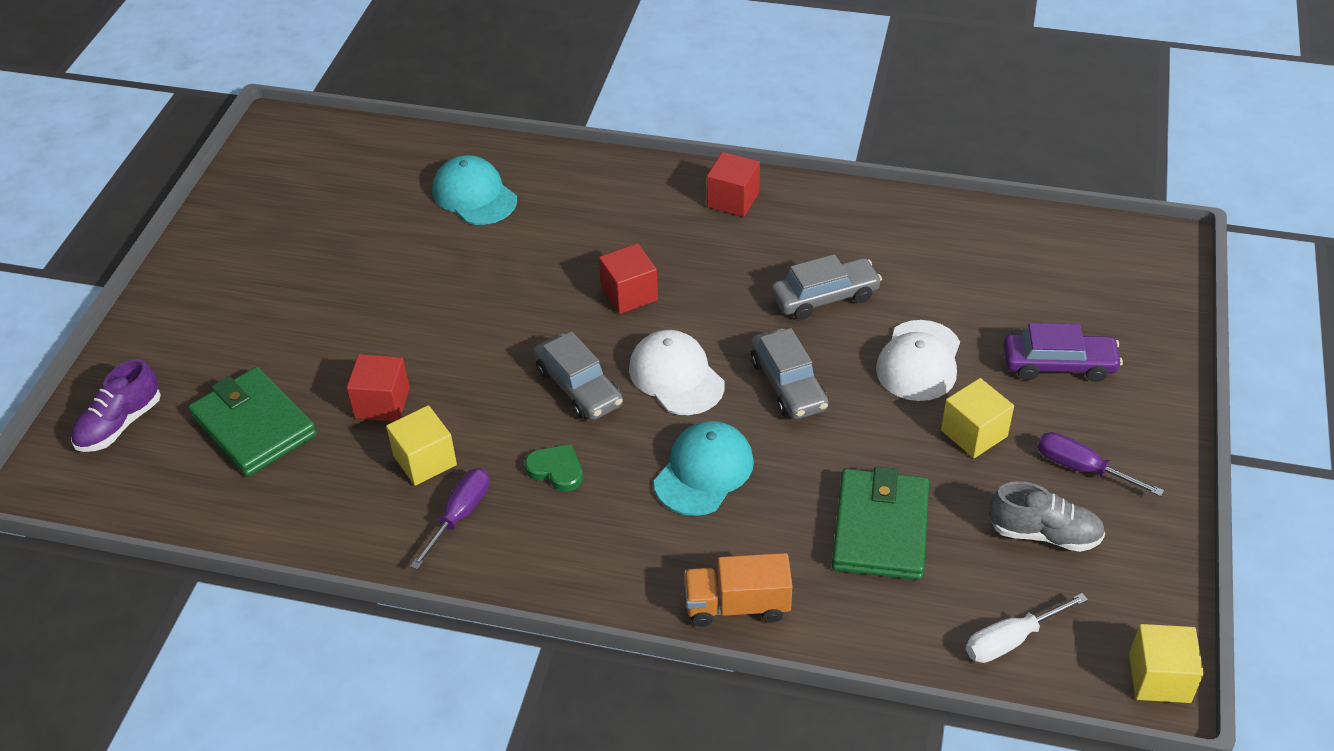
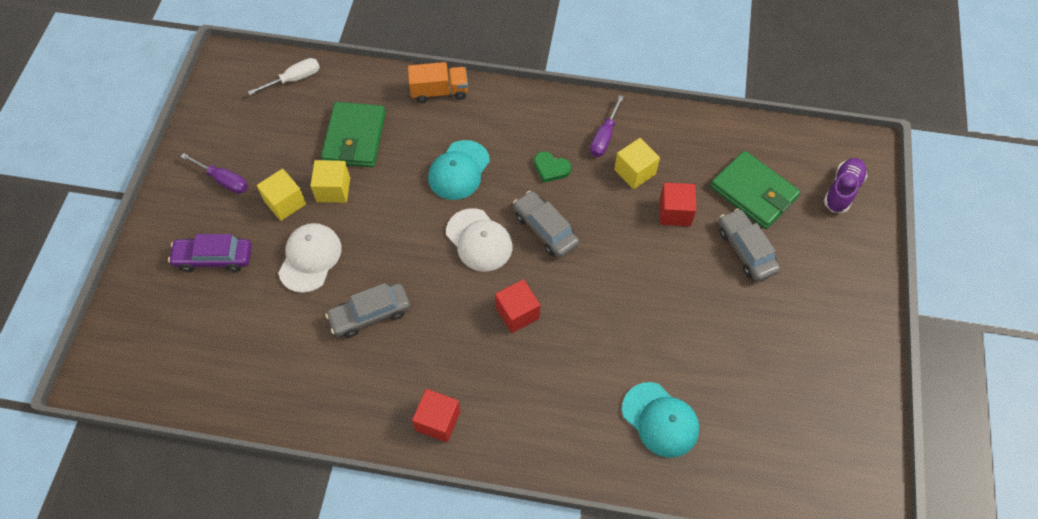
camera: 175 degrees right, 15 degrees up
grey car [750,328,828,420] -> grey car moved to [719,208,780,282]
grey shoe [989,481,1105,552] -> none
yellow cube [1129,624,1204,703] -> yellow cube moved to [310,160,350,203]

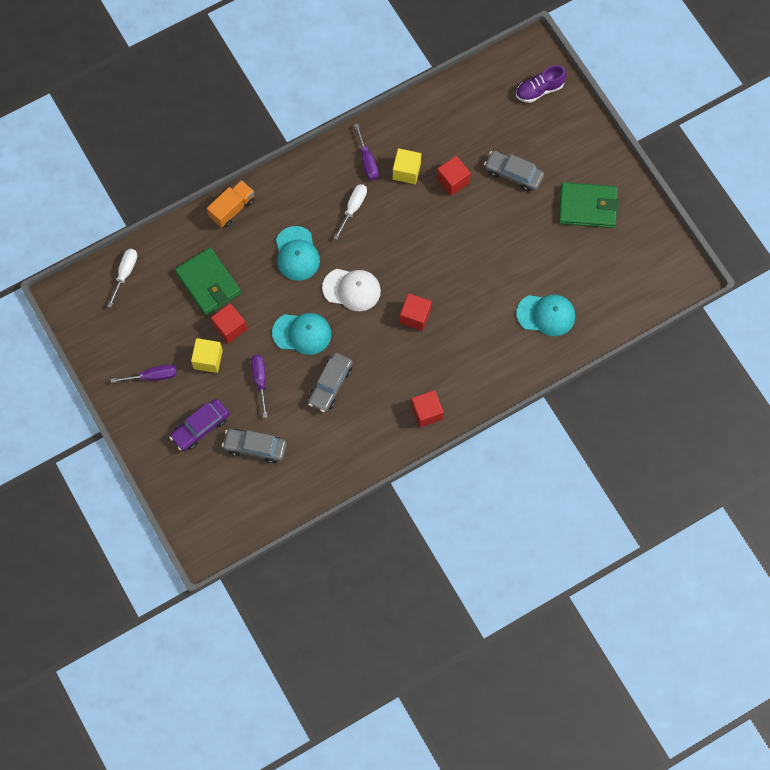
camera: 40 degrees left, 10 degrees up
white cap [278,223,342,293] -> purple screwdriver [251,355,268,418]
yellow cube [310,160,350,203] -> red cube [211,303,247,343]
grey car [513,191,579,258] -> grey car moved to [222,429,287,463]
green heart [534,151,571,183] -> white screwdriver [334,184,367,240]
green wallet [710,151,800,229] -> green wallet moved to [559,182,619,228]
purple shoe [824,158,867,213] -> purple shoe turned 105 degrees counterclockwise [516,65,567,103]
none -> turquoise cap [272,313,331,355]

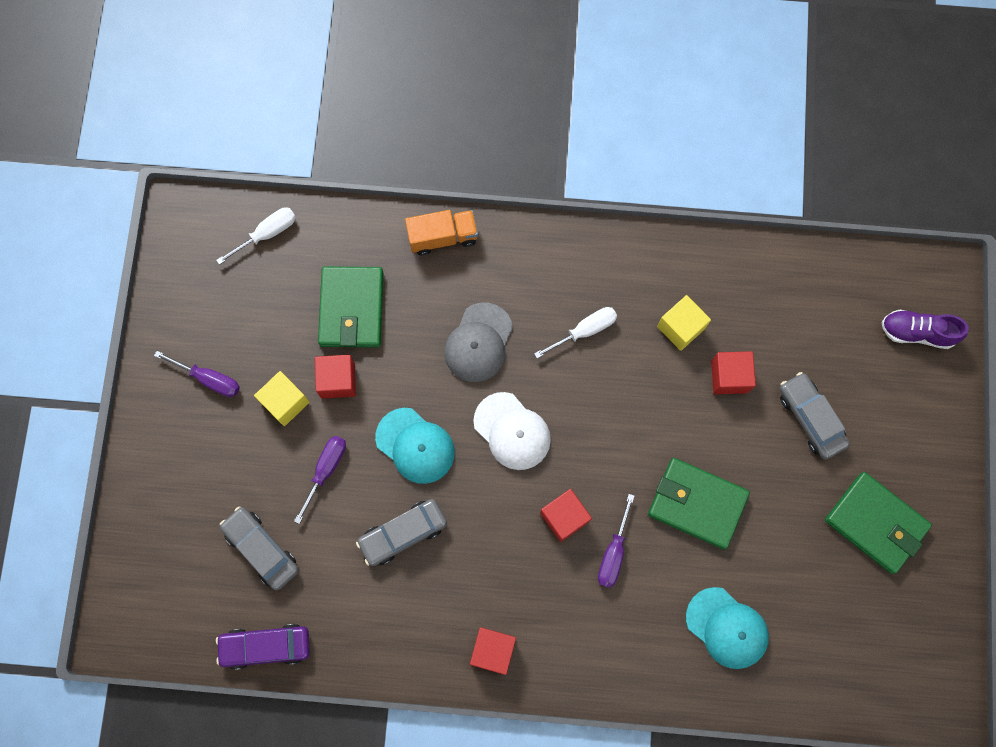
camera: 35 degrees right, 5 degrees up
purple car [169,399,229,451] -> purple car moved to [216,624,310,670]
turquoise cap [276,226,320,281] -> grey cap [444,303,513,382]
purple screwdriver [354,124,379,180] -> purple screwdriver moved to [598,494,634,588]
none -> green wallet [648,458,750,549]

